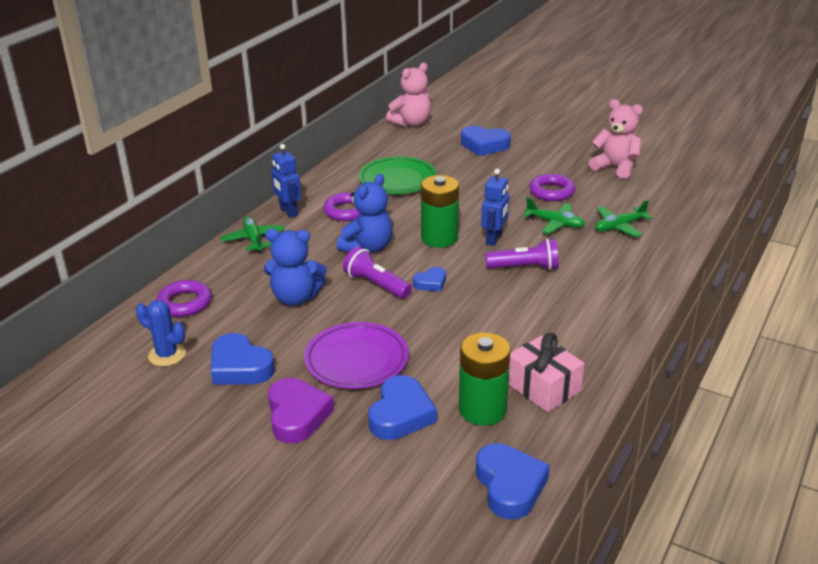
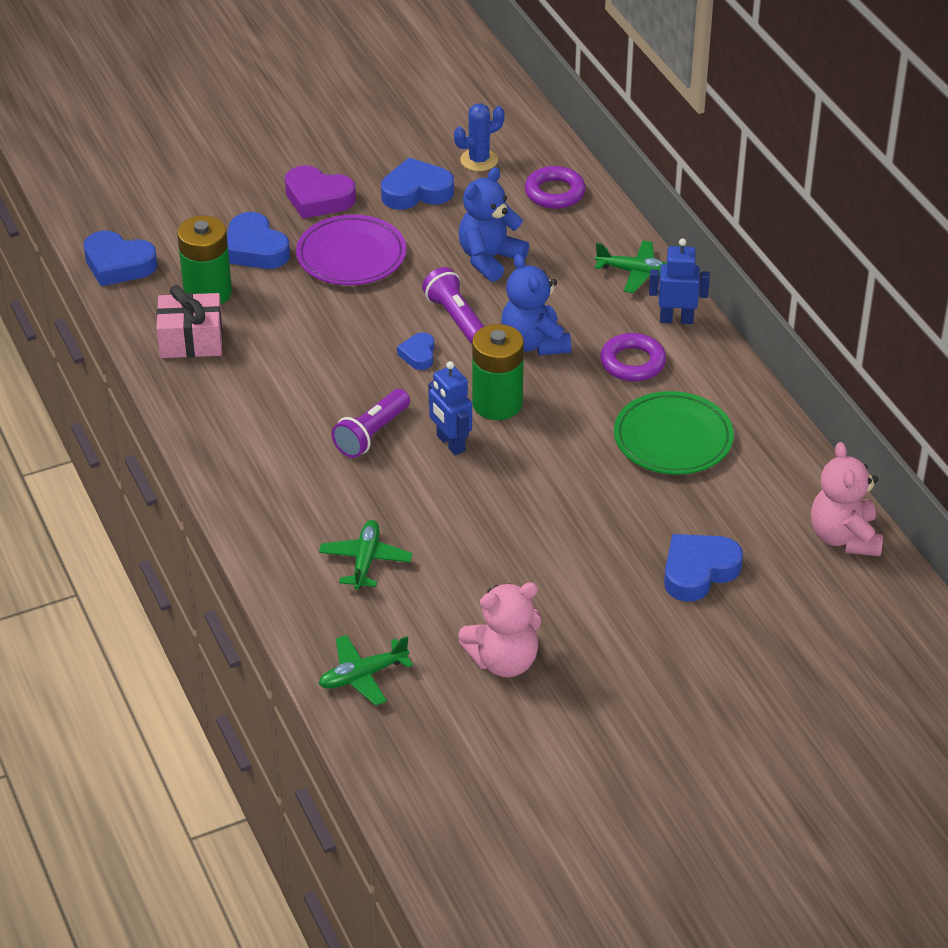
camera: 125 degrees right, 10 degrees up
purple flashlight [343,247,412,299] -> purple flashlight turned 105 degrees counterclockwise [422,267,484,343]
green plane [523,197,585,234] -> green plane moved to [319,635,413,706]
purple ring [529,174,575,201] -> none

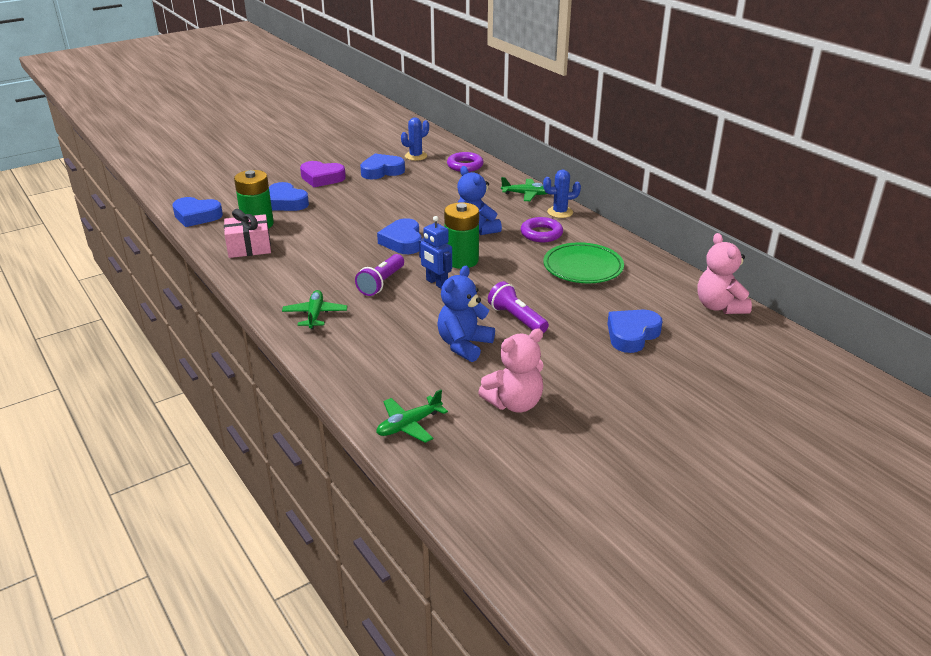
camera: 10 degrees left, 10 degrees down
purple plate [296,215,406,285] -> none
green plane [319,520,413,590] -> green plane moved to [282,290,348,330]
blue heart [397,332,434,370] -> blue heart [377,218,422,254], size x1.77
purple flashlight [422,267,484,343] -> purple flashlight moved to [488,281,549,333]
blue teddy bear [459,167,529,282] -> blue teddy bear moved to [437,266,495,362]
blue robot [649,238,710,324] -> blue cactus [543,170,581,218]

